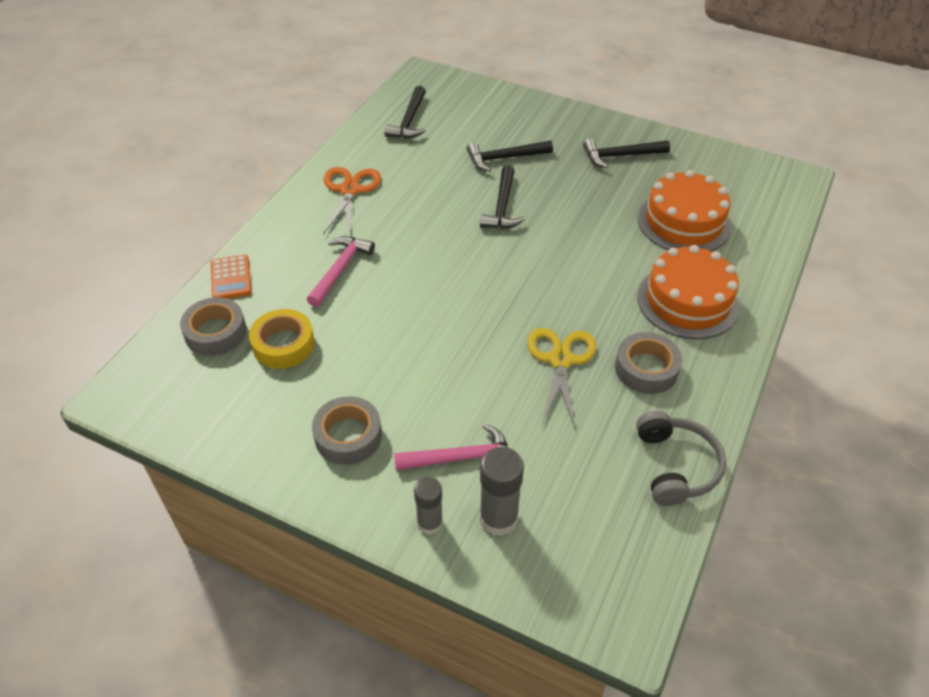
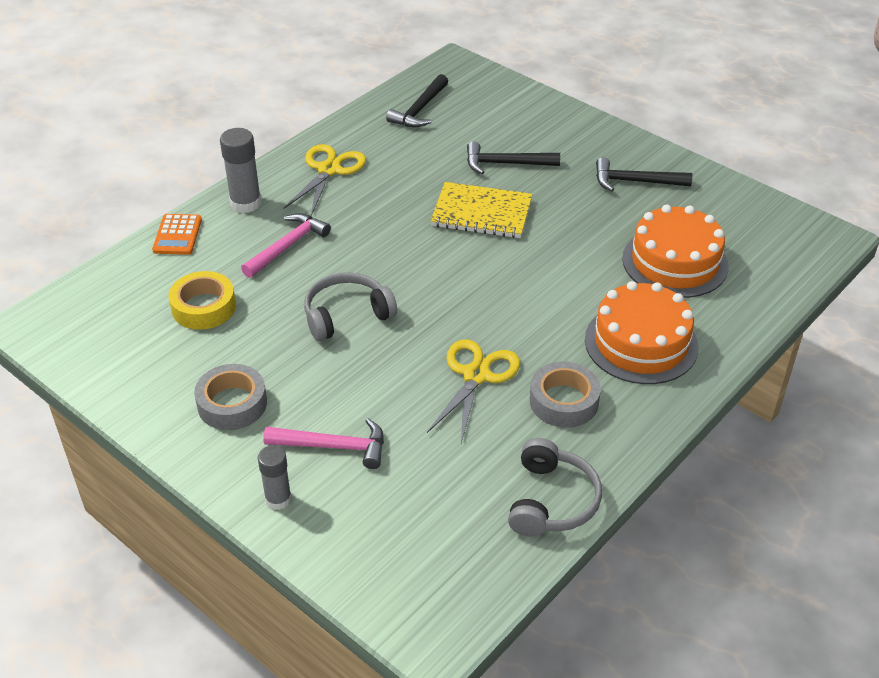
camera: 15 degrees right, 5 degrees down
grey tape [180,297,247,356] -> none
orange scissors [323,167,381,235] -> yellow scissors [284,144,366,216]
black hammer [480,165,525,229] -> yellow notebook [431,182,533,238]
grey glue stick [480,447,524,536] -> grey glue stick moved to [220,128,261,213]
none -> grey headphones [304,272,397,341]

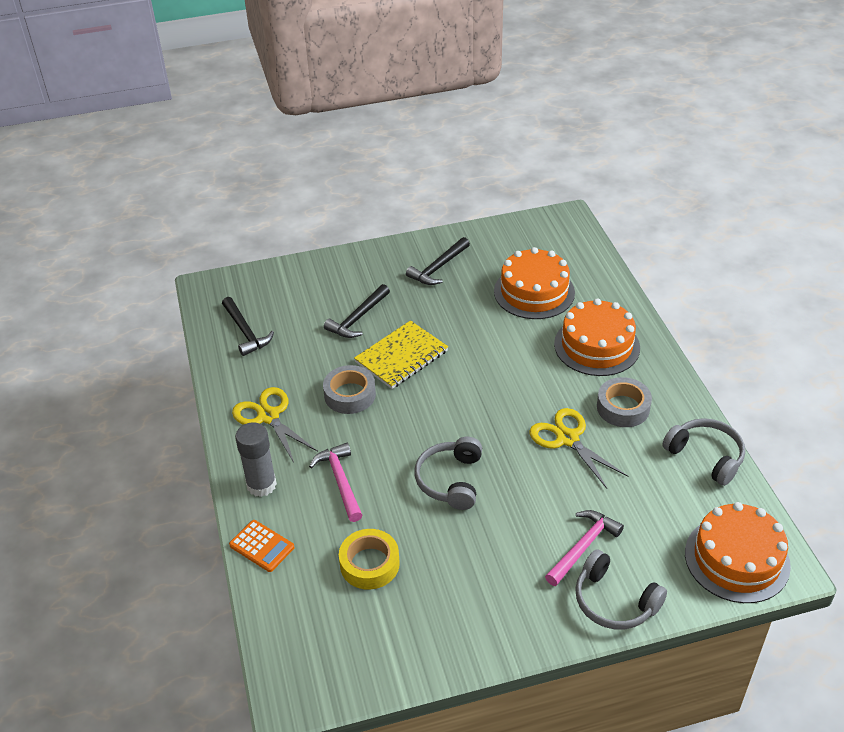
camera: 55 degrees left, 0 degrees up
grey tape [194,364,267,430] -> grey tape moved to [323,365,376,414]
grey glue stick [258,445,292,510] -> grey headphones [575,549,667,629]
none -> orange cake [685,502,791,603]

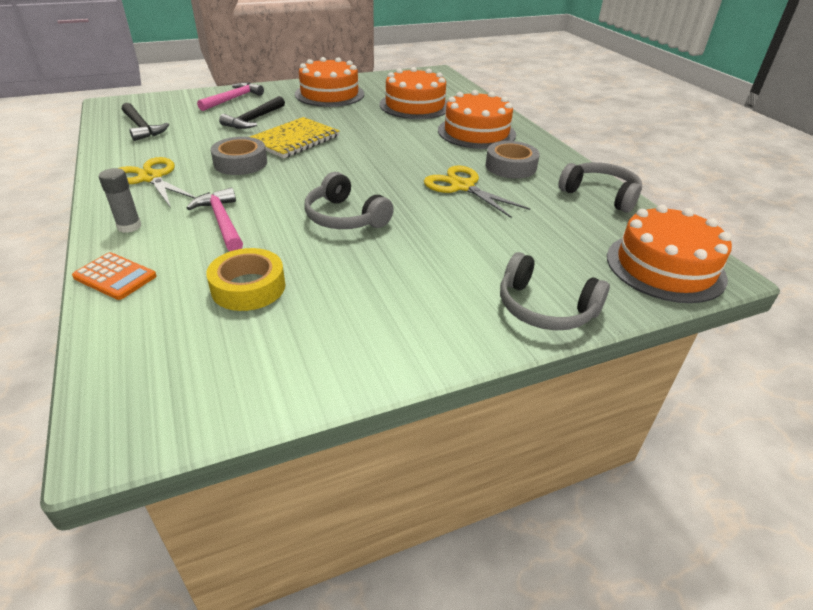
camera: 10 degrees left, 5 degrees down
grey glue stick [235,422,277,497] -> grey glue stick [99,168,141,233], size x0.66
black hammer [406,237,470,285] -> orange cake [295,57,364,107]
grey headphones [415,437,482,510] -> grey headphones turned 45 degrees counterclockwise [304,172,394,229]
pink hammer [545,510,624,586] -> pink hammer moved to [197,82,264,111]

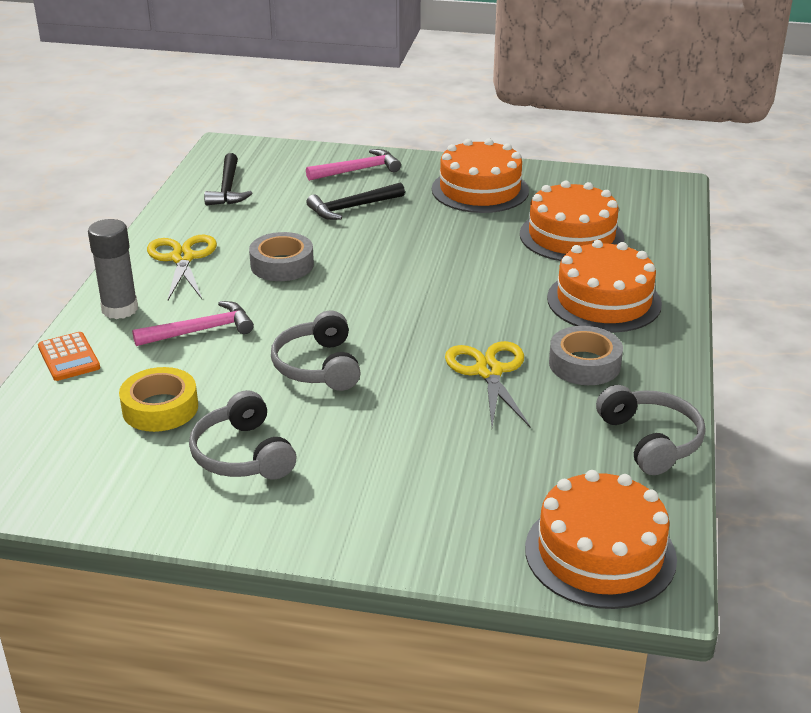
camera: 35 degrees right, 5 degrees down
grey glue stick [99,168,141,233] -> grey glue stick [88,219,138,319], size x1.51
pink hammer [187,188,243,251] -> pink hammer turned 60 degrees clockwise [132,301,254,346]
yellow notebook [250,117,339,158] -> none
grey headphones [500,252,610,330] -> grey headphones moved to [189,390,297,480]

